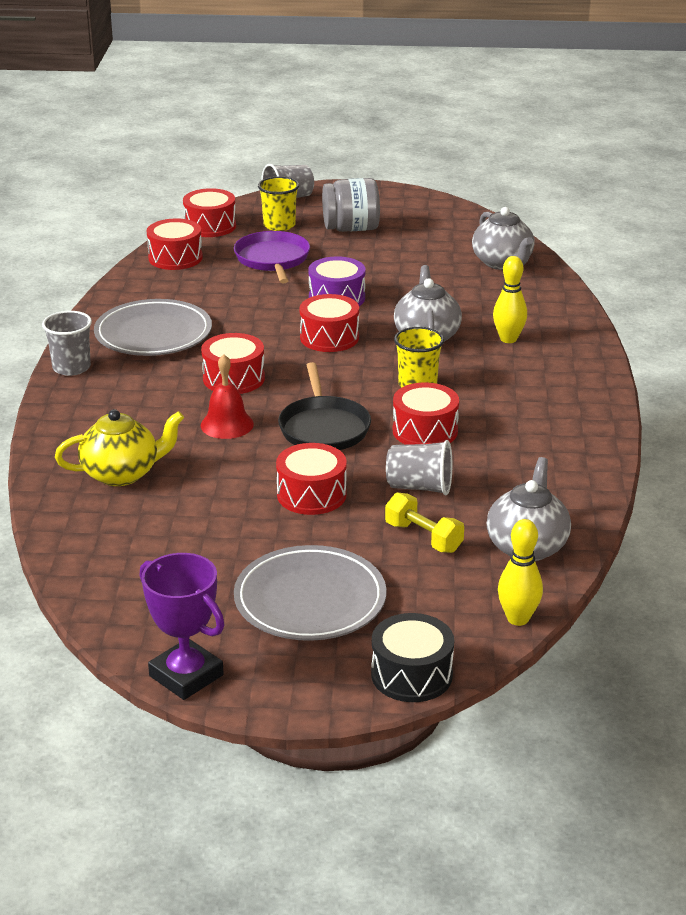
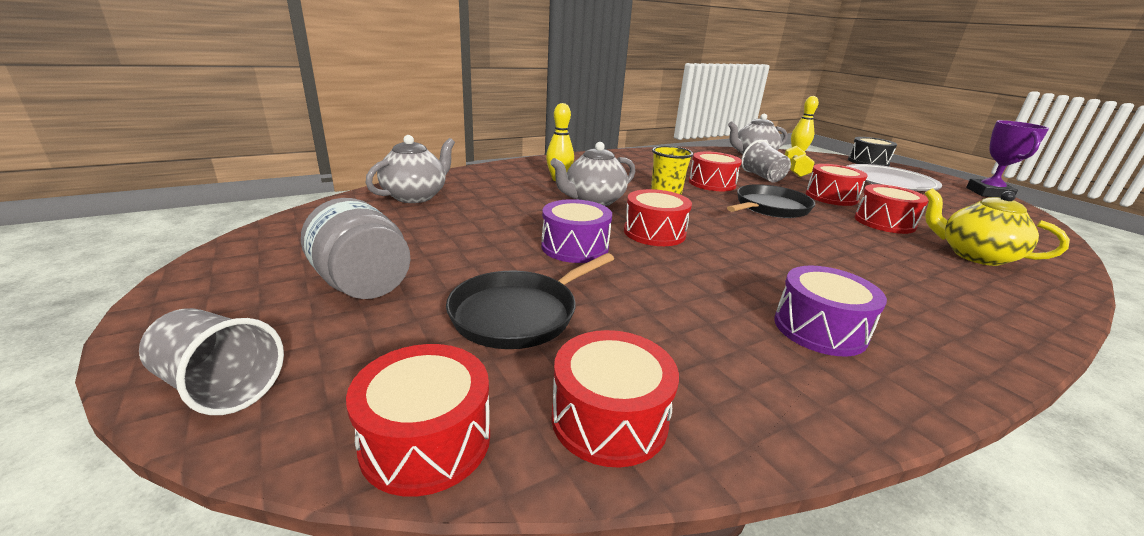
camera: 125 degrees left, 5 degrees down
grey cup [42,311,92,376] -> none
grey plate [94,299,212,356] -> purple drum [774,265,887,356]
red drum [201,333,265,394] -> red drum moved to [855,184,929,234]
red bell [201,354,254,439] -> none
purple pan [234,231,310,283] -> black pan [446,253,614,349]
yellow cup [258,176,299,231] -> none

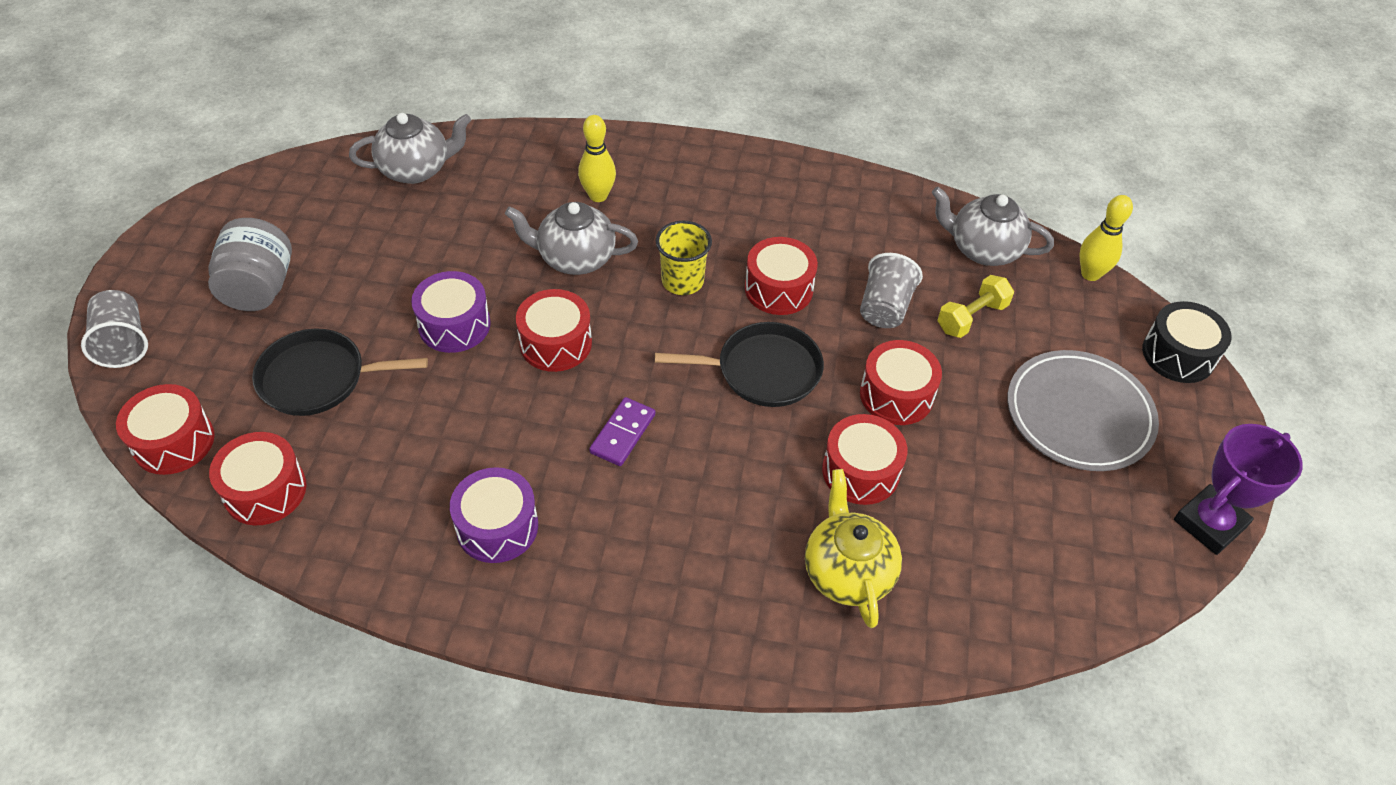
camera: 40 degrees right, 25 degrees up
none -> purple domino [589,397,655,466]

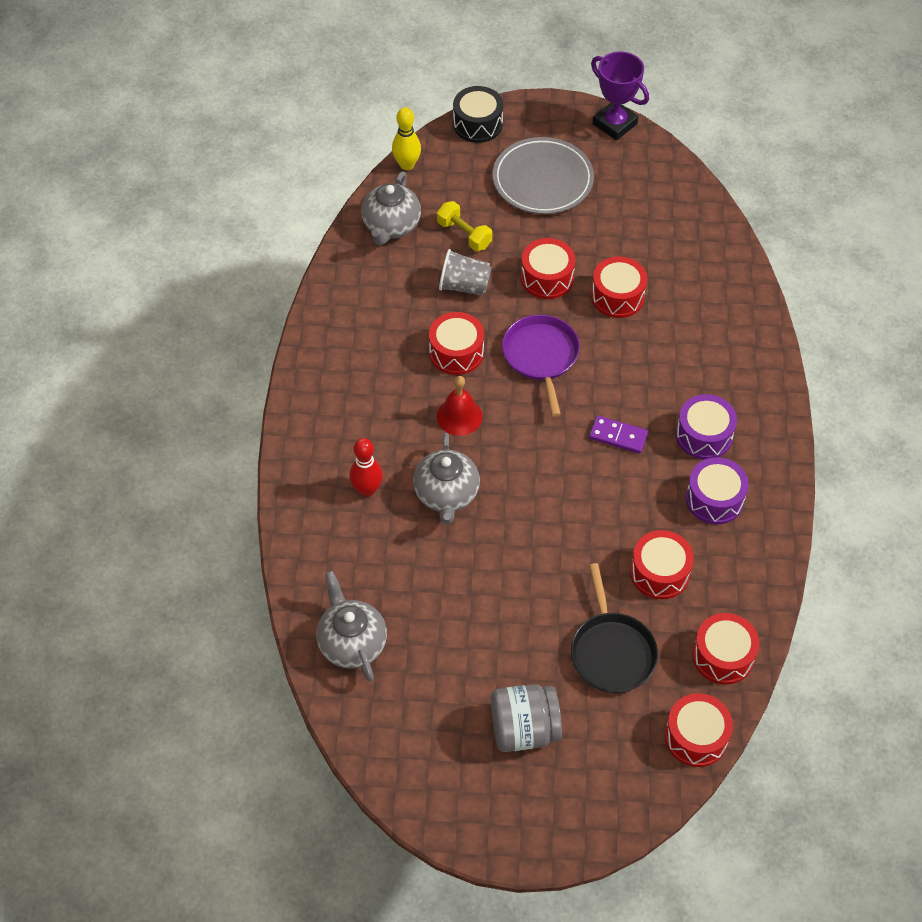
camera: 95 degrees left, 5 degrees up
grey cup [81,290,148,368] -> none
purple drum [411,271,491,353] -> purple drum moved to [676,394,737,460]
red drum [516,289,592,372] -> red drum moved to [630,530,694,599]
yellow bowling pin [578,115,616,202] -> red bowling pin [349,438,383,497]
black pan [655,322,824,407] -> purple pan [502,315,580,417]
yellow cup [656,221,712,295] -> red bell [437,376,483,436]
yellow teapot [805,469,902,628] -> none

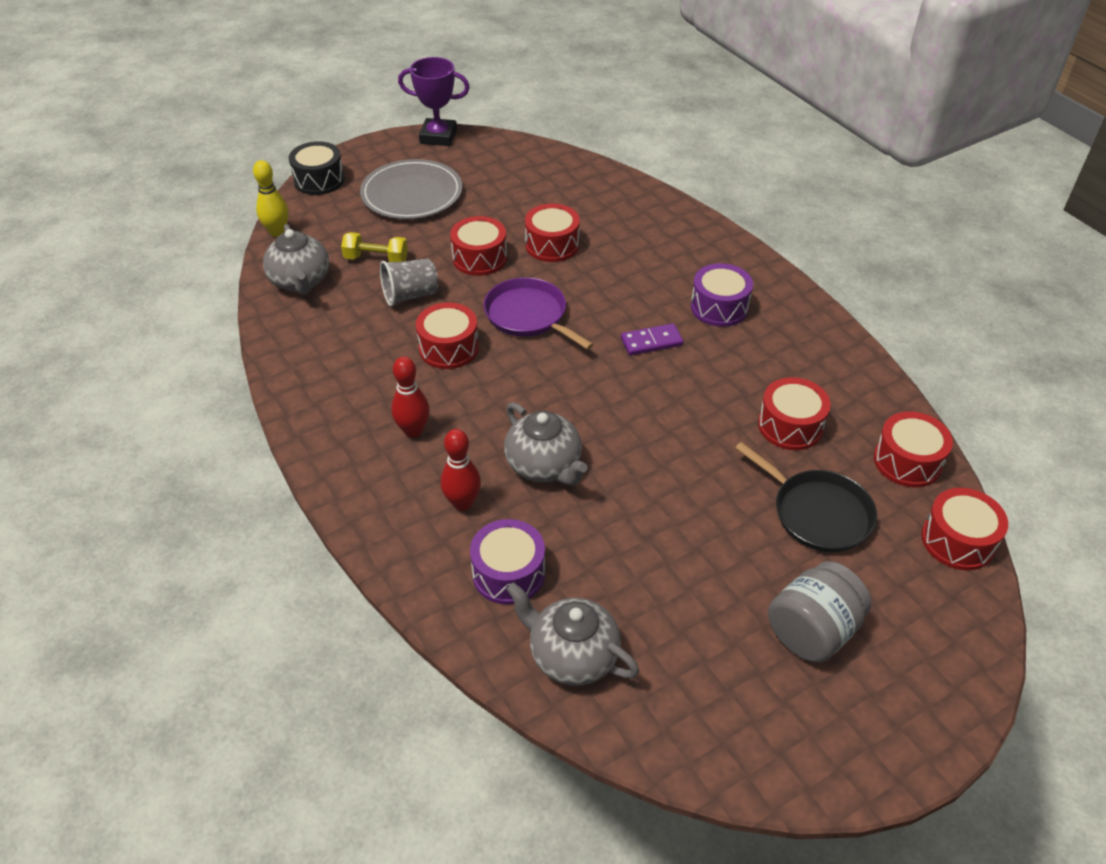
camera: 35 degrees left, 10 degrees down
red bell [437,376,483,436] -> none
purple drum [686,457,749,524] -> purple drum moved to [470,519,545,605]
none -> red bowling pin [391,356,430,438]

